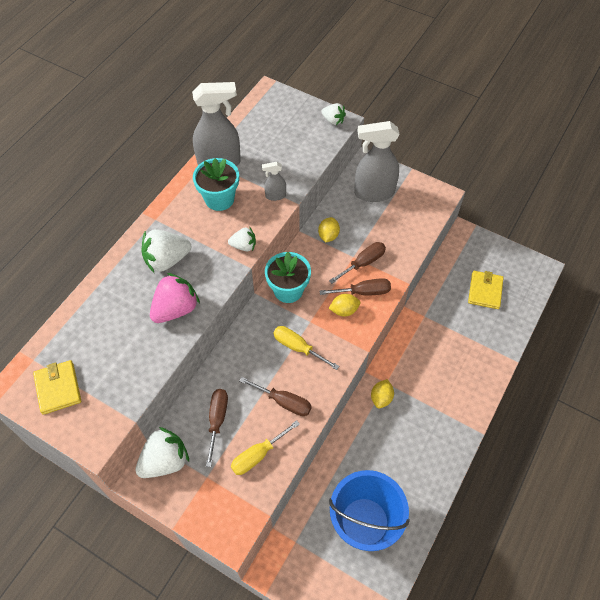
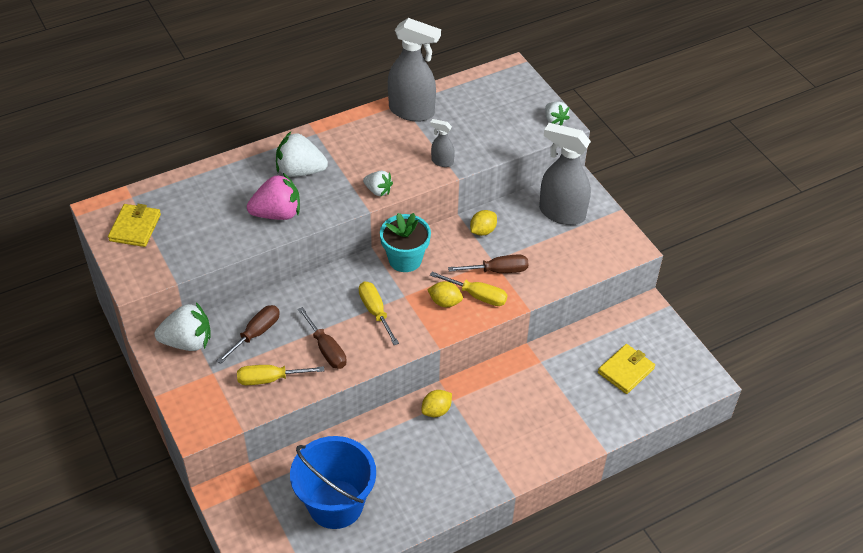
camera: 30 degrees right, 10 degrees down
turquoise flower pot [193,158,239,211] -> none
brown screwdriver [319,278,391,296] -> yellow screwdriver [430,272,507,306]

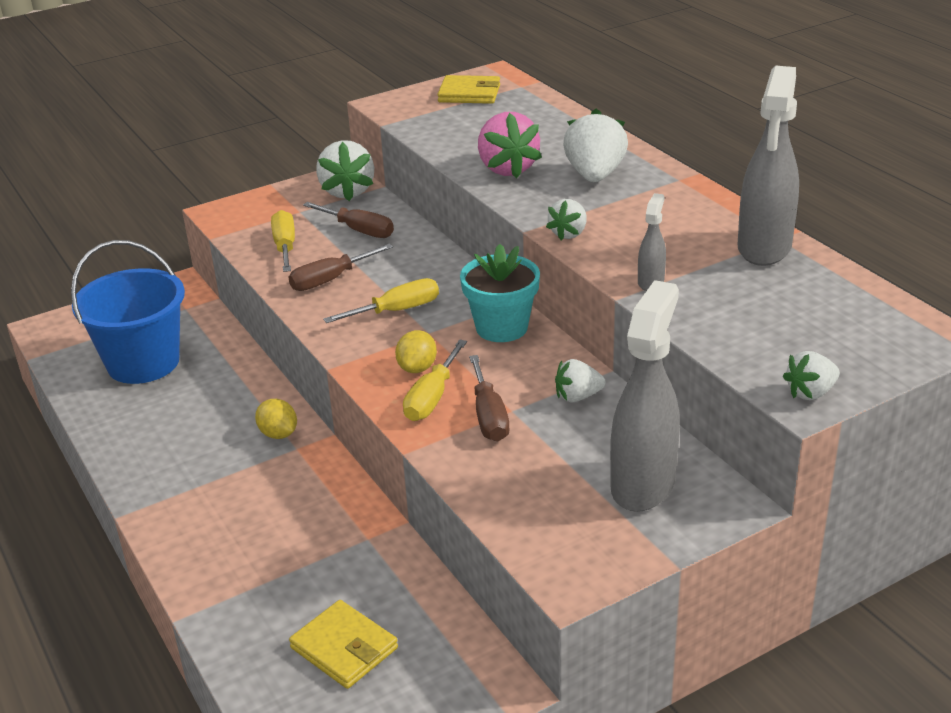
camera: 90 degrees right, 15 degrees down
yellow lemon [470,210,497,236] -> white strawberry [555,359,605,402]

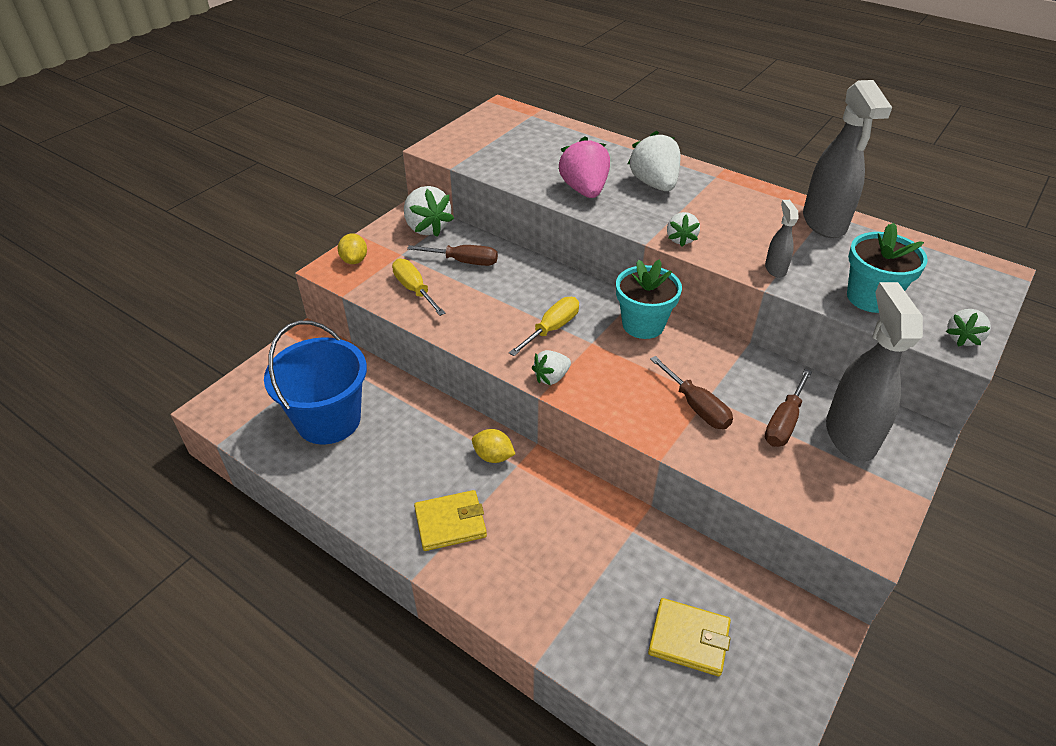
camera: 25 degrees left, 10 degrees up
brown screwdriver [288,244,393,291] -> brown screwdriver moved to [765,369,812,447]
yellow lemon [395,330,437,373] -> yellow lemon moved to [338,233,367,264]
yellow screwdriver [403,339,467,421] -> none
yellow wallet [437,75,500,104] -> yellow wallet moved to [414,490,487,551]
pink strawberry [478,112,542,179] -> pink strawberry turned 150 degrees counterclockwise [559,136,610,198]
white strawberry [555,359,605,402] -> white strawberry moved to [532,350,571,385]
none -> turquoise flower pot [847,222,928,313]

